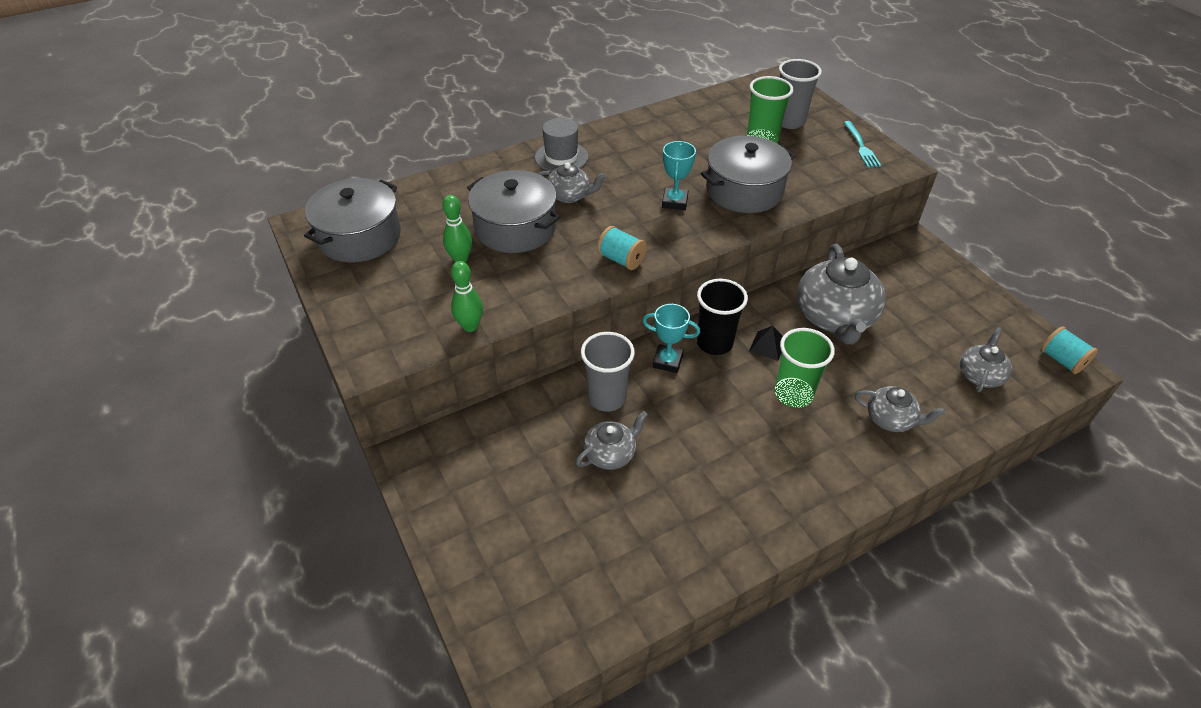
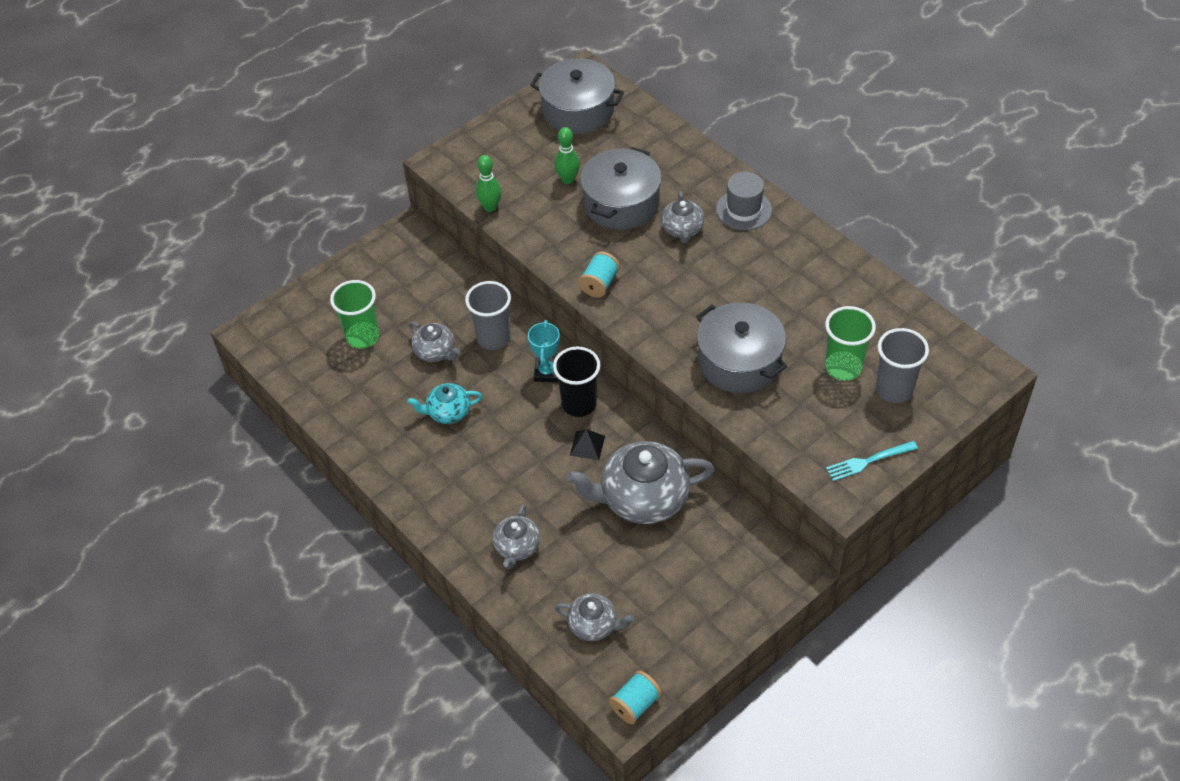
camera: 80 degrees right, 5 degrees up
turquoise trophy [662,141,696,210] -> none
green cup [775,328,835,407] -> green cup moved to [330,280,379,349]
none -> turquoise teapot [407,383,483,424]

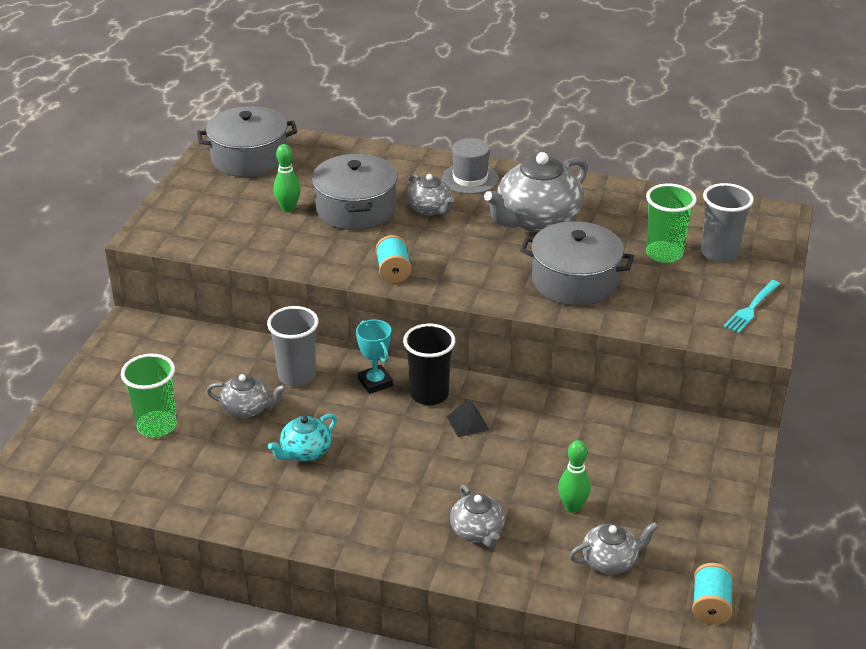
camera: 35 degrees left, 15 degrees down
green bowling pin [476,155,501,212] -> green bowling pin moved to [558,440,591,513]
grey teapot [566,441,714,524] -> grey teapot moved to [484,152,588,232]

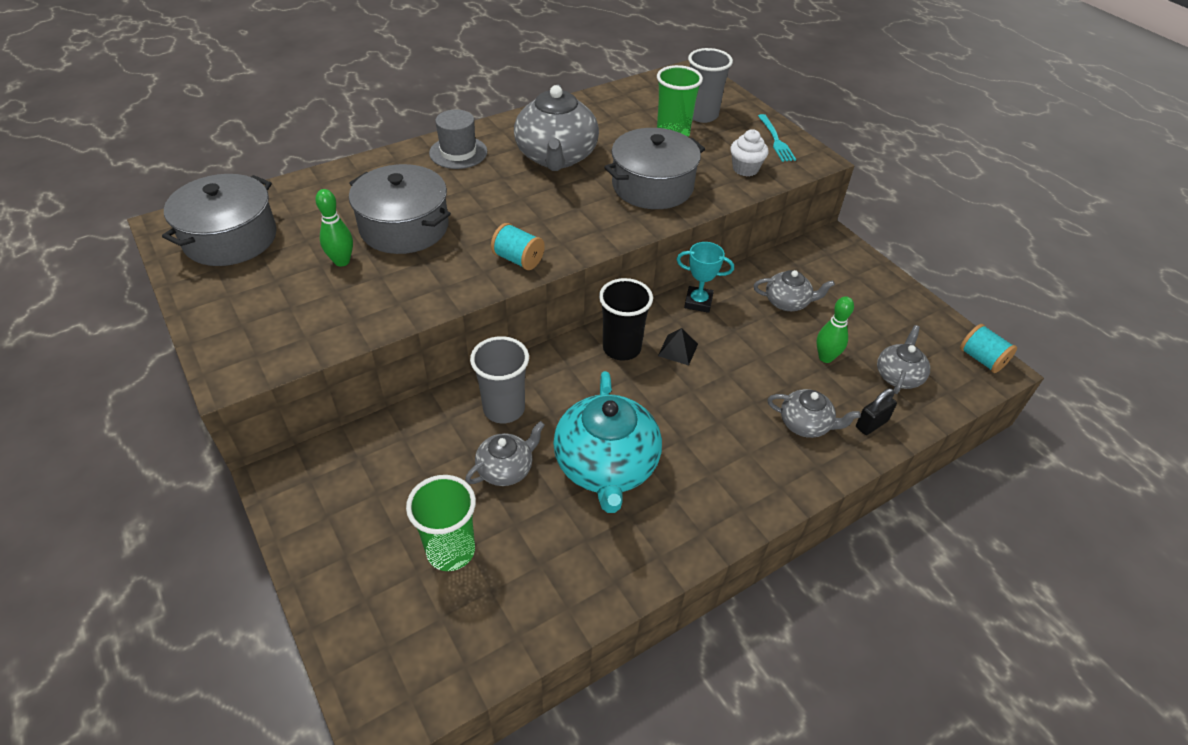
camera: 50 degrees left, 10 degrees up
turquoise teapot [268,414,337,461] -> turquoise teapot [553,371,662,513], size x1.89
turquoise trophy [356,319,393,394] -> turquoise trophy moved to [676,242,734,313]
grey teapot [407,174,454,215] -> grey teapot moved to [754,270,835,311]
none -> white cupcake [730,129,769,177]
none -> black padlock [856,389,897,435]

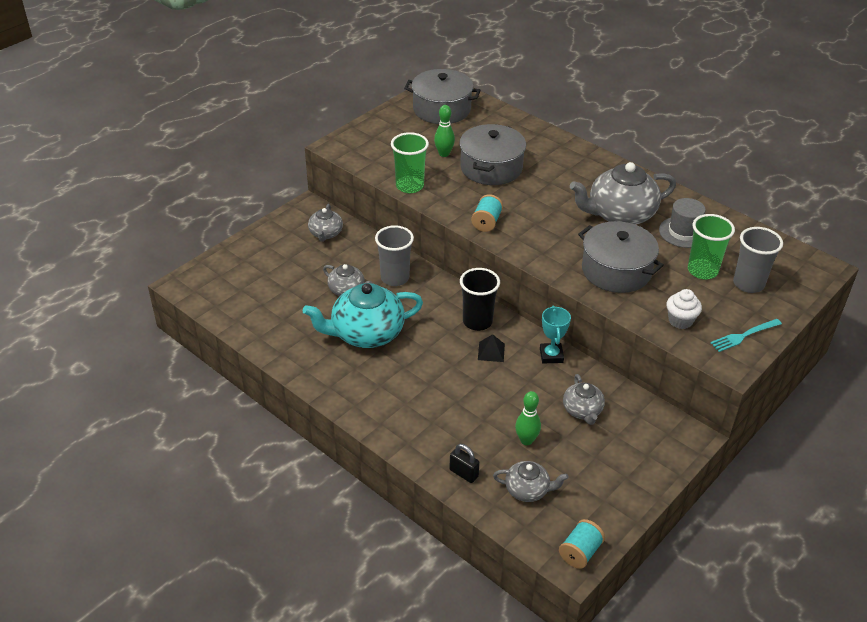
camera: 75 degrees right, 5 degrees down
green cup [406,475,476,571] -> green cup moved to [391,132,429,193]
grey hat [429,110,487,169] -> grey hat moved to [659,198,706,248]
grey teapot [768,389,861,438] -> grey teapot moved to [308,204,343,242]

